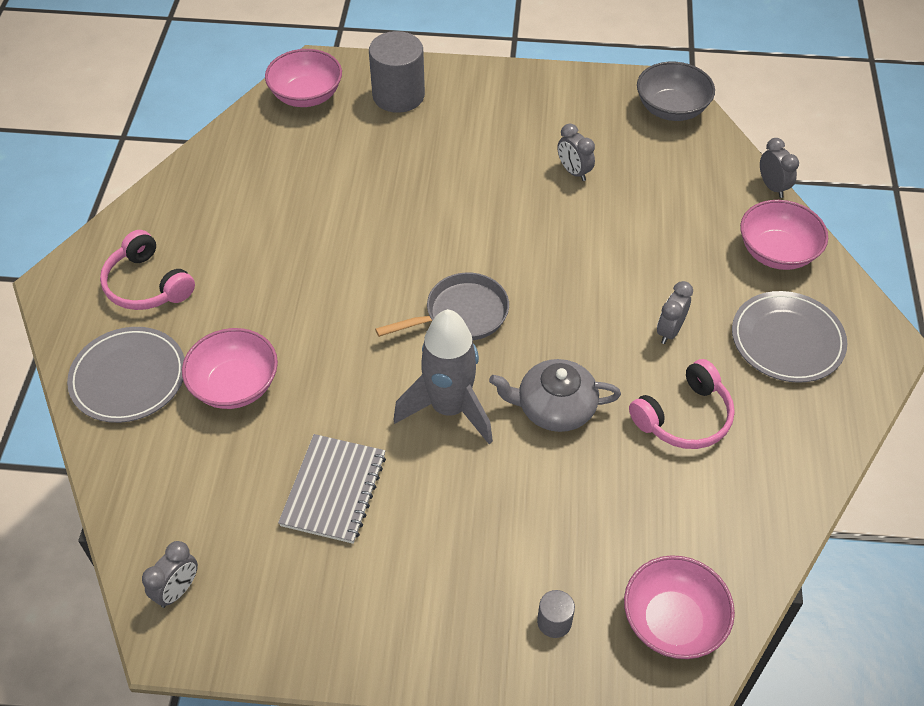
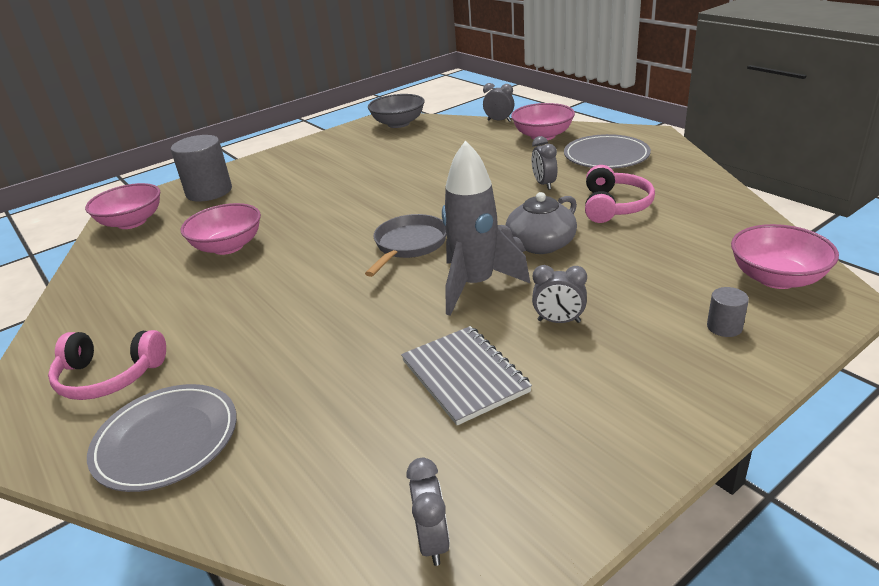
camera: 40 degrees left, 20 degrees down
pink bowl [182,328,278,409] -> pink bowl moved to [181,203,261,255]
grey clock [558,124,595,181] -> grey clock moved to [532,265,587,323]

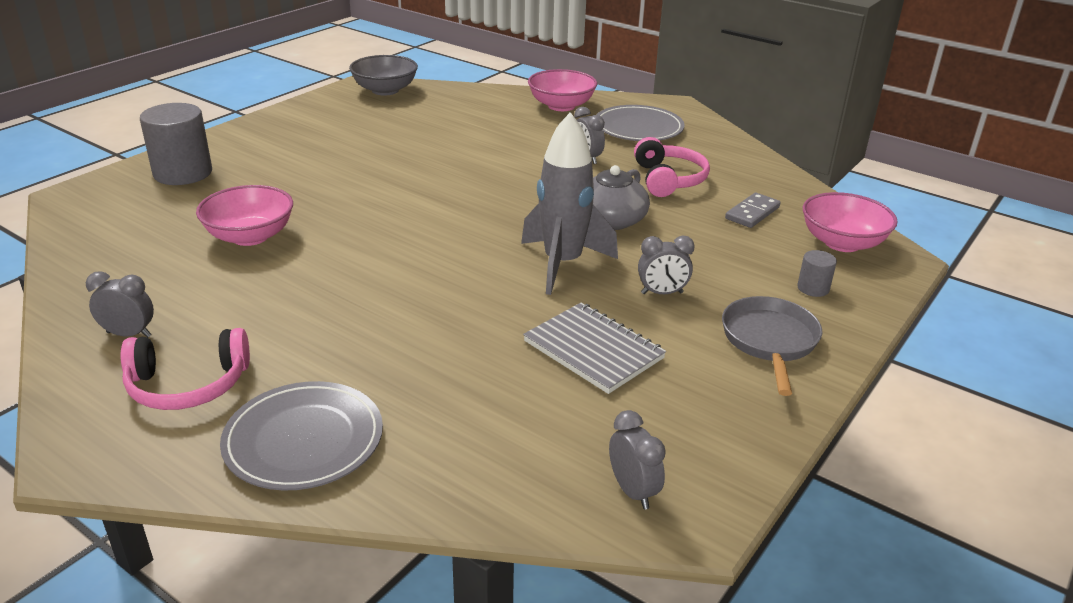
camera: 20 degrees left, 0 degrees up
pink bowl [85,183,160,229] -> none
grey pan [365,214,446,277] -> grey pan moved to [722,296,822,396]
grey clock [483,83,514,122] -> grey clock moved to [86,271,154,337]
none -> grey domino [725,193,781,228]

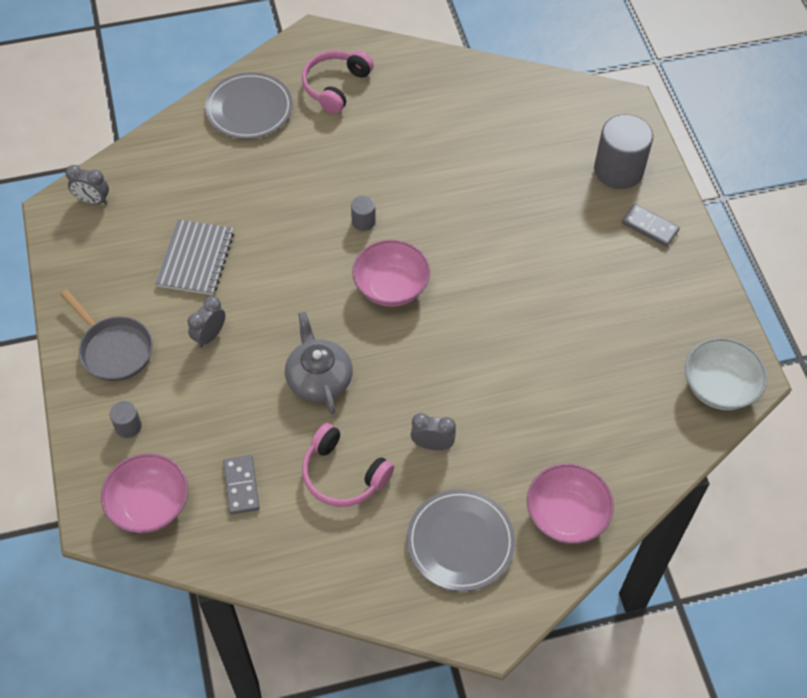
camera: 130 degrees right, 25 degrees up
grey clock [86,271,154,337] -> none
pink bowl [196,185,293,246] -> pink bowl moved to [352,240,430,307]
grey bowl [349,55,418,95] -> white bowl [685,338,767,410]
grey rocket [521,112,618,295] -> none
grey notebook [523,303,666,394] -> grey notebook turned 75 degrees counterclockwise [155,219,234,295]
none -> grey cylinder [351,196,376,231]
none -> grey domino [622,204,680,247]

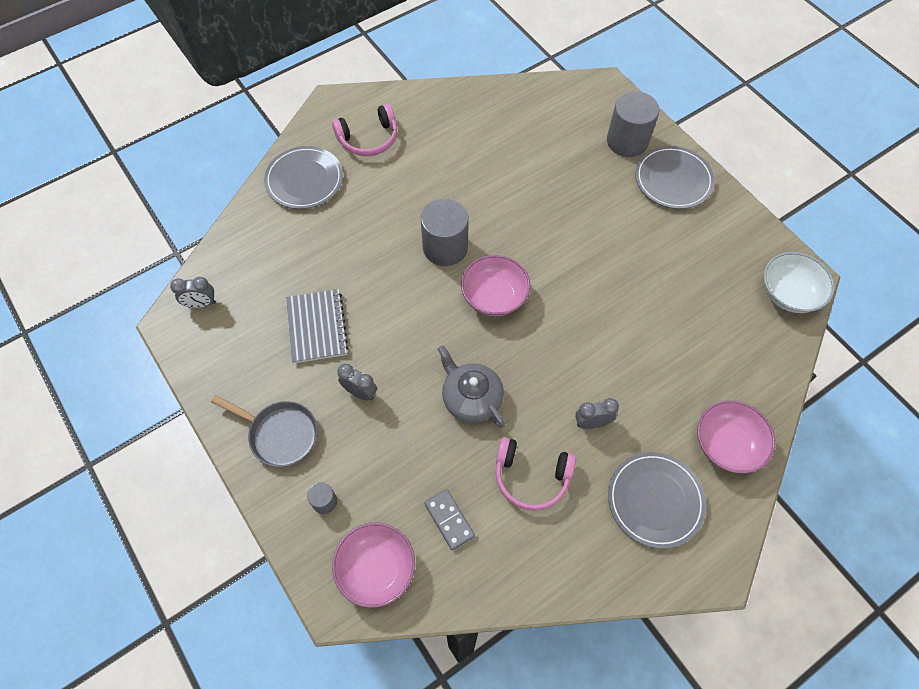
camera: 20 degrees left, 5 degrees up
grey clock [188,296,225,348] -> grey clock turned 105 degrees clockwise [337,364,377,401]
pink headphones [302,50,374,114] -> pink headphones turned 120 degrees counterclockwise [332,104,397,156]
grey cylinder [351,196,376,231] -> grey cylinder [421,199,469,266], size x2.14
grey domino [622,204,680,247] -> grey plate [635,146,715,209]

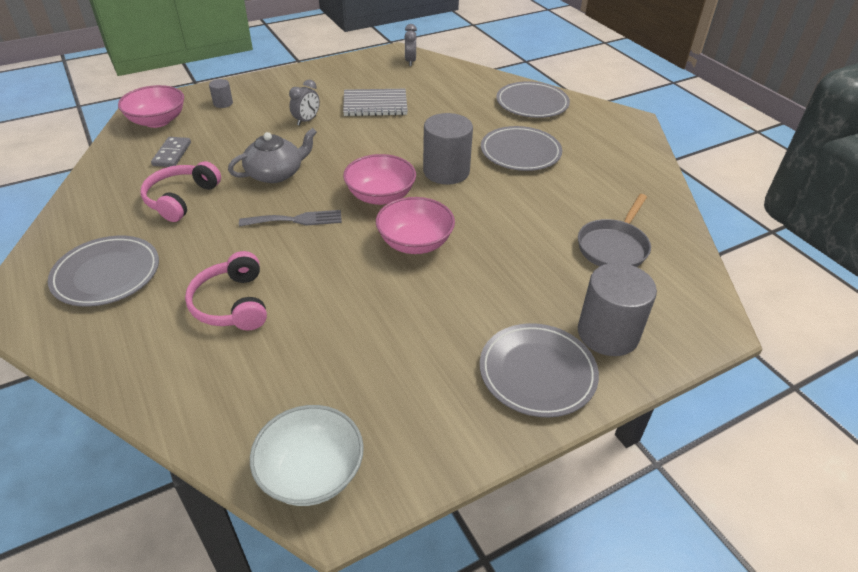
camera: 95 degrees right, 20 degrees down
grey pan [211,395,318,467] -> grey pan moved to [578,194,651,267]
pink headphones [332,104,397,156] -> pink headphones moved to [185,251,267,330]
grey domino [424,489,475,550] -> grey domino turned 60 degrees counterclockwise [151,137,191,167]
grey clock [575,398,619,429] -> none
pink bowl [697,400,775,474] -> pink bowl moved to [376,197,455,254]
none -> grey fork [239,210,342,227]
none -> grey plate [481,126,562,171]

